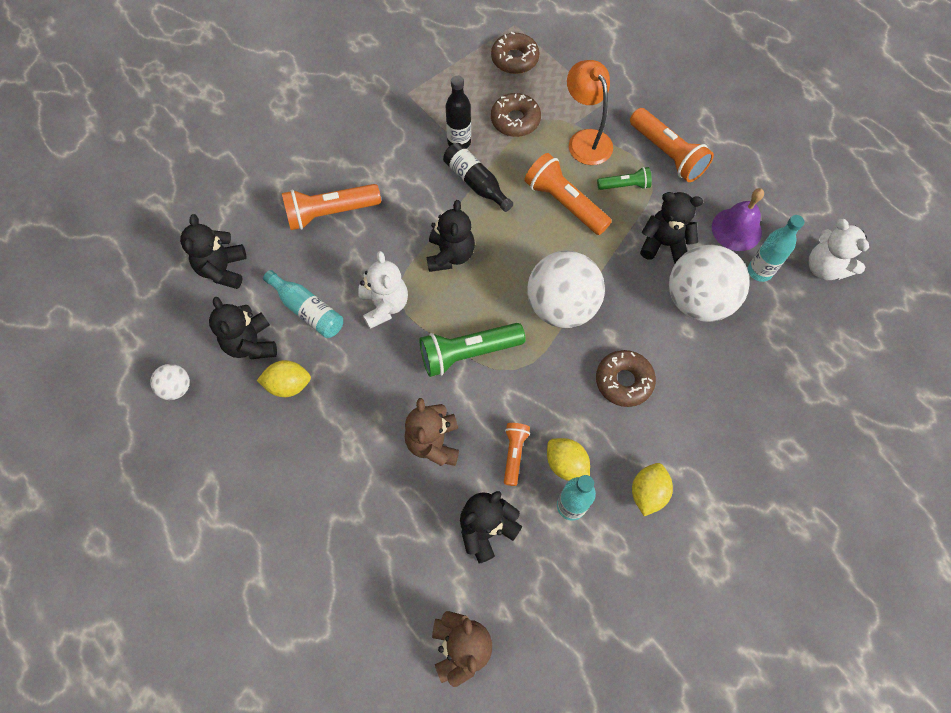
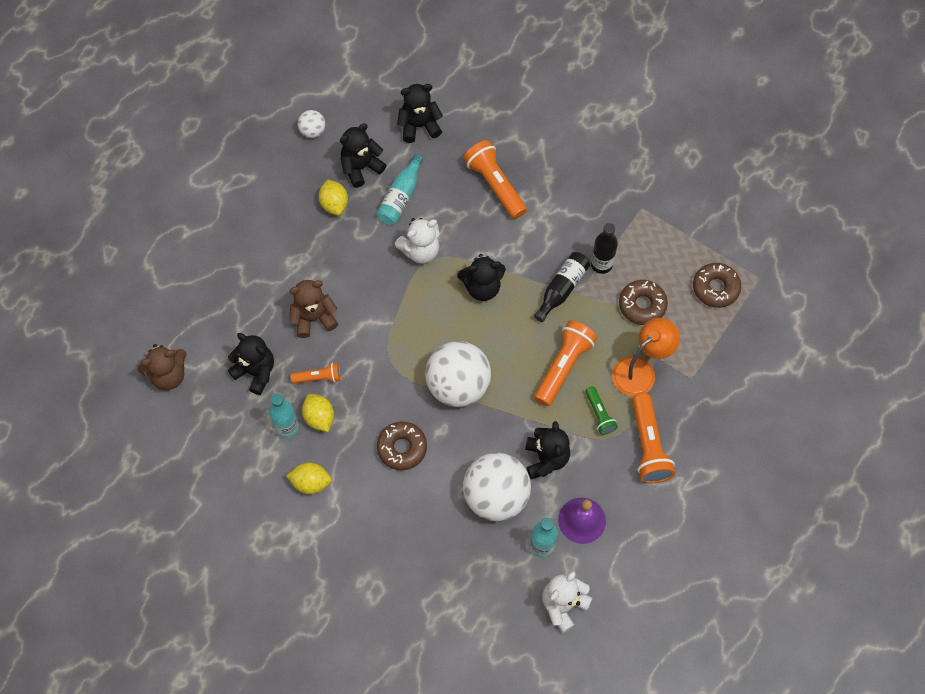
camera: 75 degrees right, 0 degrees up
green flashlight [419,323,526,377] -> none
yellow lemon [547,438,590,481] -> yellow lemon turned 60 degrees counterclockwise [302,394,334,432]
orange flashlight [630,108,714,182] -> orange flashlight turned 45 degrees counterclockwise [632,393,675,483]

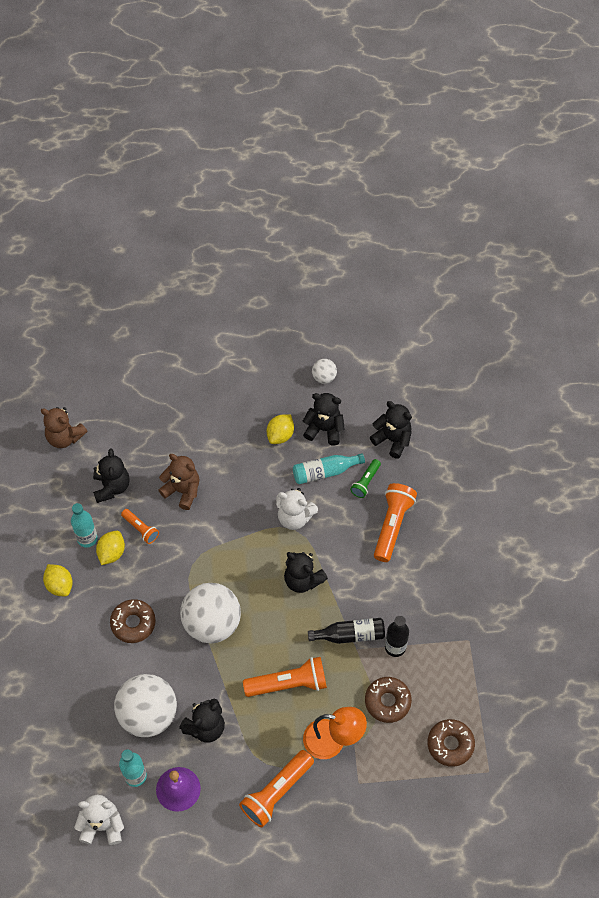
camera: 50 degrees right, 5 degrees down
green flashlight [585,386,618,435] -> green flashlight moved to [350,459,381,498]

